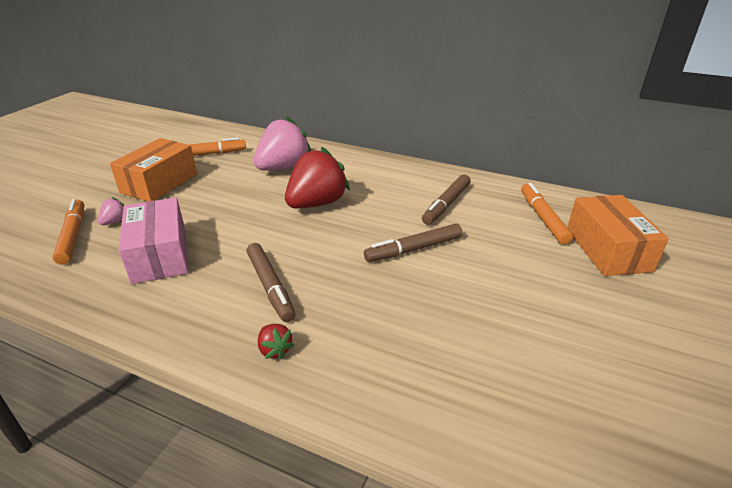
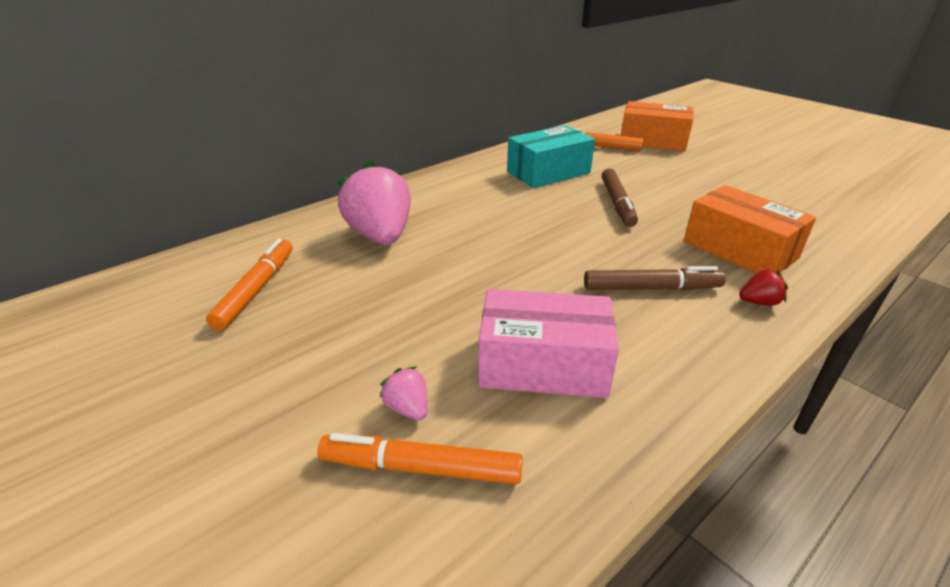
camera: 65 degrees left, 0 degrees up
orange box [110,138,197,201] -> orange box moved to [684,185,816,274]
red strawberry [285,147,350,208] -> none
brown marker [422,174,471,225] -> turquoise box [507,125,595,188]

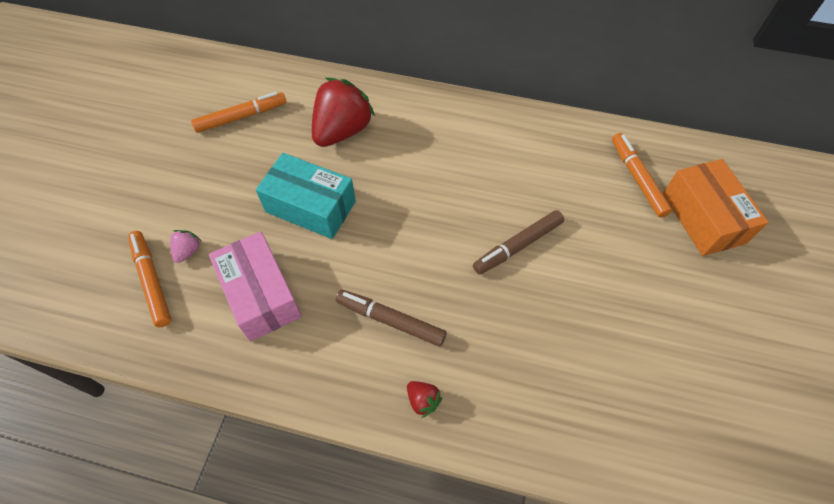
camera: 55 degrees right, 25 degrees up
pink strawberry [337,160,411,245] -> red strawberry [312,78,375,147]
turquoise box [507,125,595,188] -> turquoise box moved to [256,153,356,239]
brown marker [584,266,726,290] -> brown marker turned 150 degrees clockwise [336,290,447,347]
orange box [684,185,816,274] -> none

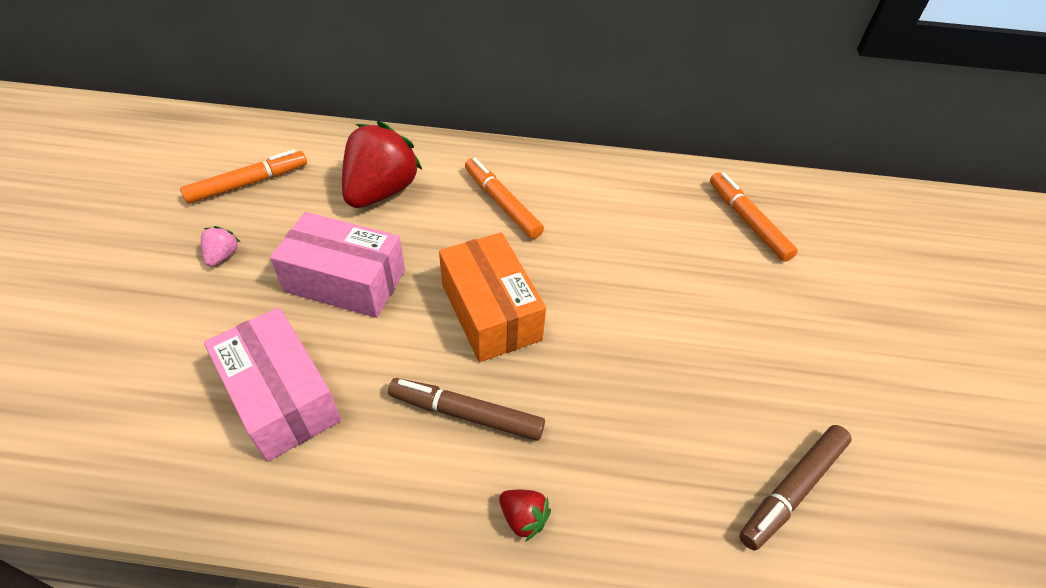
camera: 10 degrees left, 10 degrees down
orange marker [128,231,172,327] -> orange marker moved to [465,158,544,239]
pink strawberry [170,230,201,263] -> pink strawberry moved to [201,226,240,267]
turquoise box [256,153,356,239] -> pink box [270,212,405,318]
brown marker [473,210,564,275] -> brown marker moved to [739,425,851,551]
orange box [663,159,769,256] -> orange box moved to [439,232,546,362]

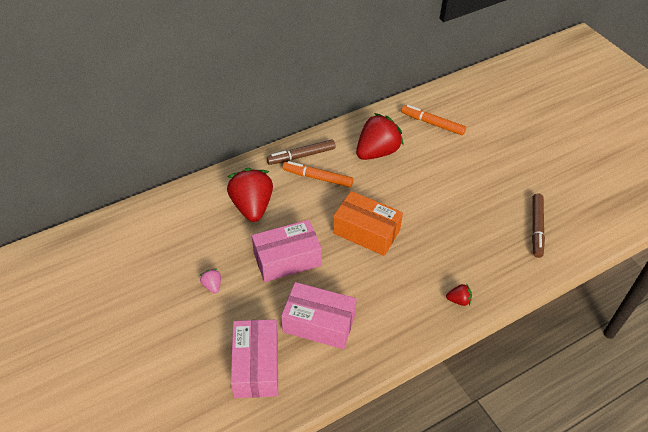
camera: 35 degrees left, 0 degrees up
orange marker [180,149,307,204] -> none
brown marker [388,378,545,441] -> brown marker moved to [267,139,336,165]
none -> pink box [231,319,278,398]
none -> red strawberry [356,113,404,160]

